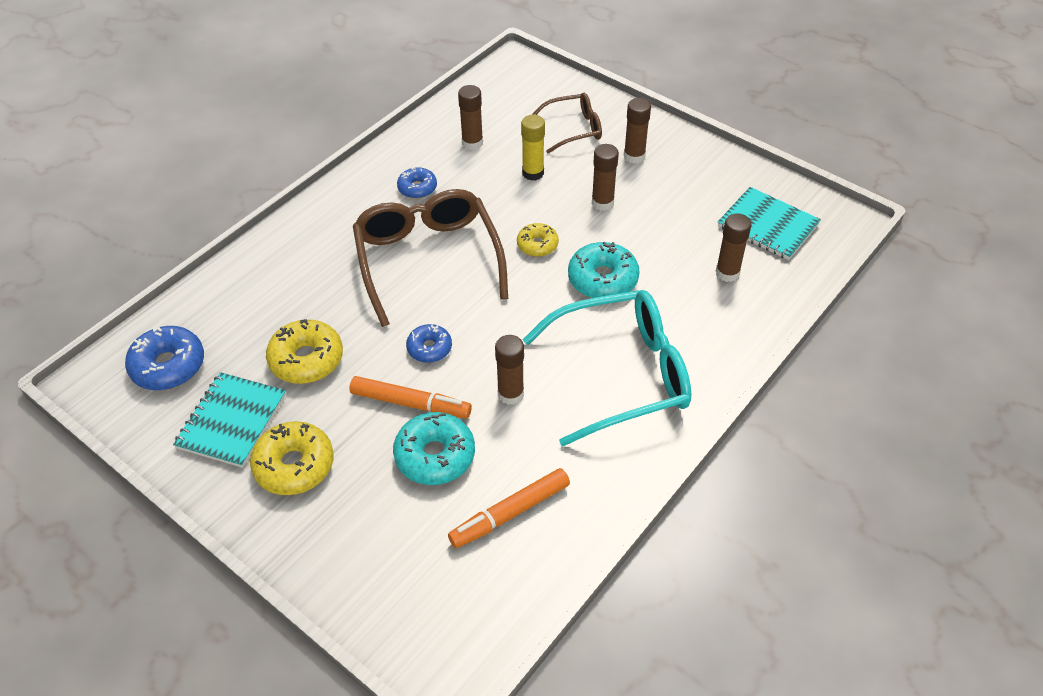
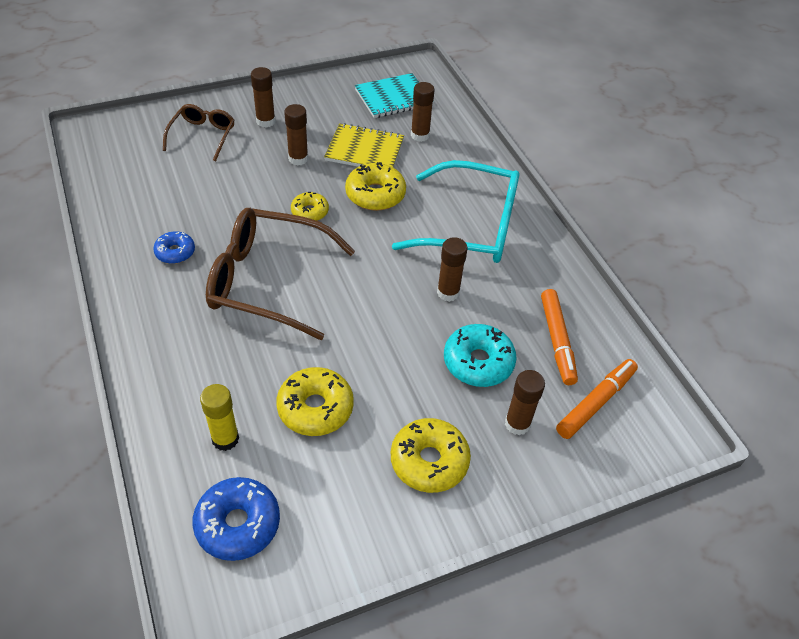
camera: 65 degrees left, 0 degrees up
turquoise notebook [173,372,286,468] -> none
orange marker [350,376,472,419] -> orange marker moved to [556,359,638,439]
blue donut [406,324,452,363] -> none
brown glue stick [458,85,483,150] -> brown glue stick moved to [505,370,545,436]
yellow glue stick [521,115,545,181] -> yellow glue stick moved to [200,384,239,451]
turquoise glasses [523,290,691,447] -> turquoise glasses turned 90 degrees clockwise [392,160,519,263]
turquoise donut [568,242,640,298] -> yellow donut [345,162,406,211]
none -> yellow notebook [324,123,404,167]

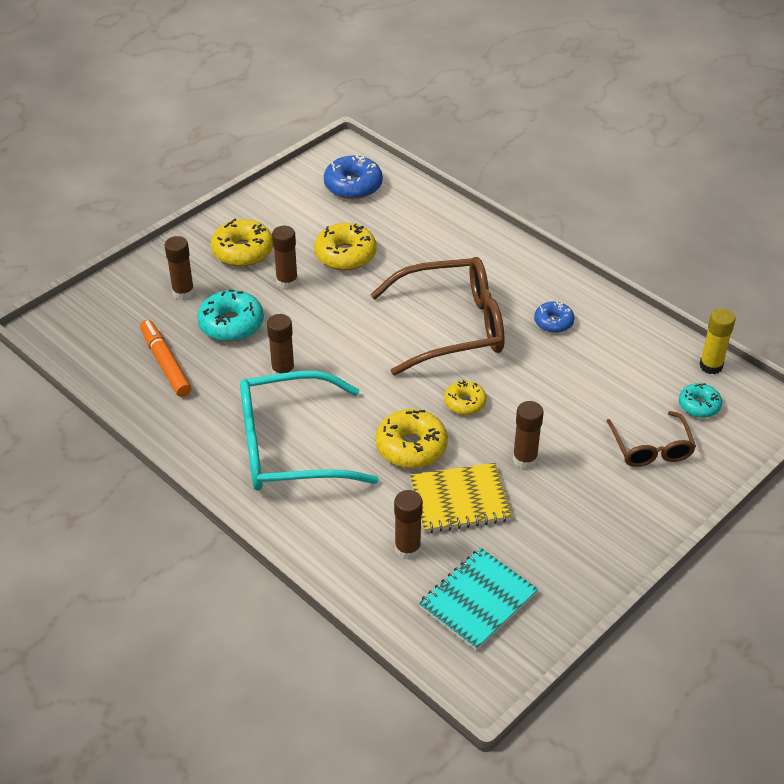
camera: 160 degrees right, 5 degrees down
yellow glue stick [200,384,239,451] -> yellow glue stick moved to [700,308,735,374]
brown glue stick [251,67,276,128] -> brown glue stick moved to [272,226,298,289]
orange marker [556,359,638,439] -> none
none -> turquoise donut [679,383,722,418]

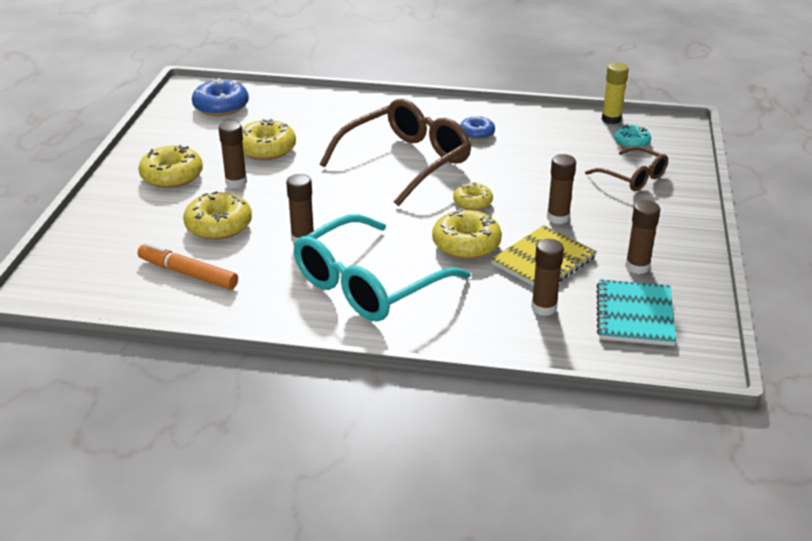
camera: 35 degrees left, 10 degrees down
brown glue stick [165,236,195,300] -> brown glue stick moved to [625,200,660,274]
turquoise donut [197,290,264,342] -> yellow donut [183,191,252,240]

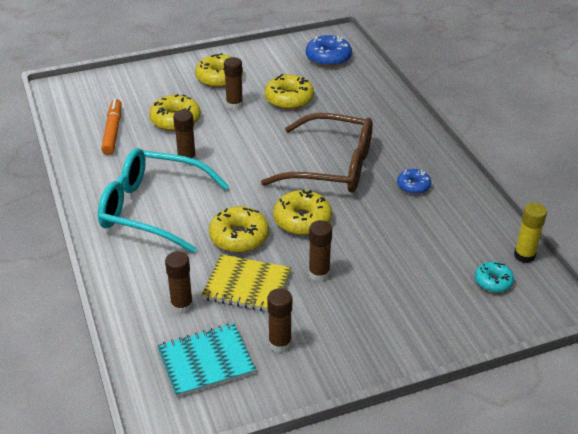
camera: 60 degrees right, 5 degrees up
yellow donut [453,182,493,210] -> yellow donut [273,189,332,235], size x1.64
brown glasses [585,146,668,191] -> none

